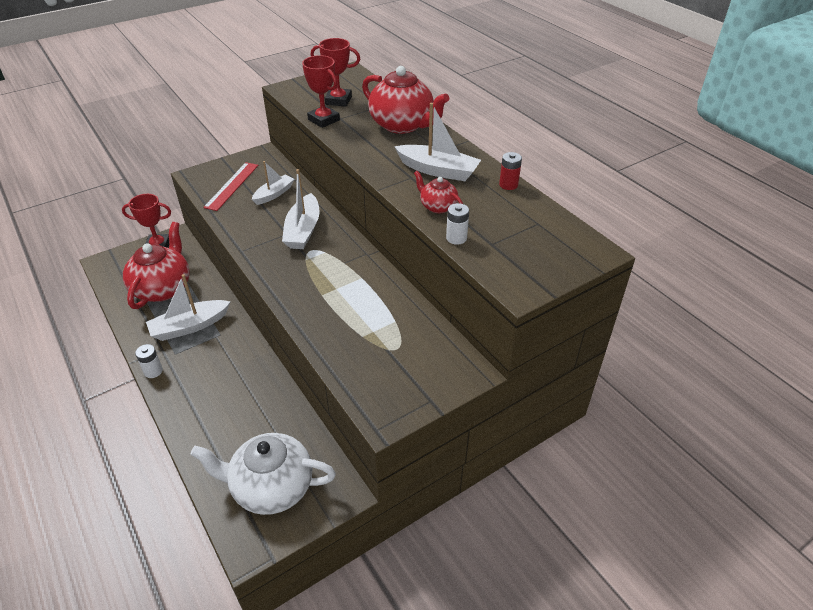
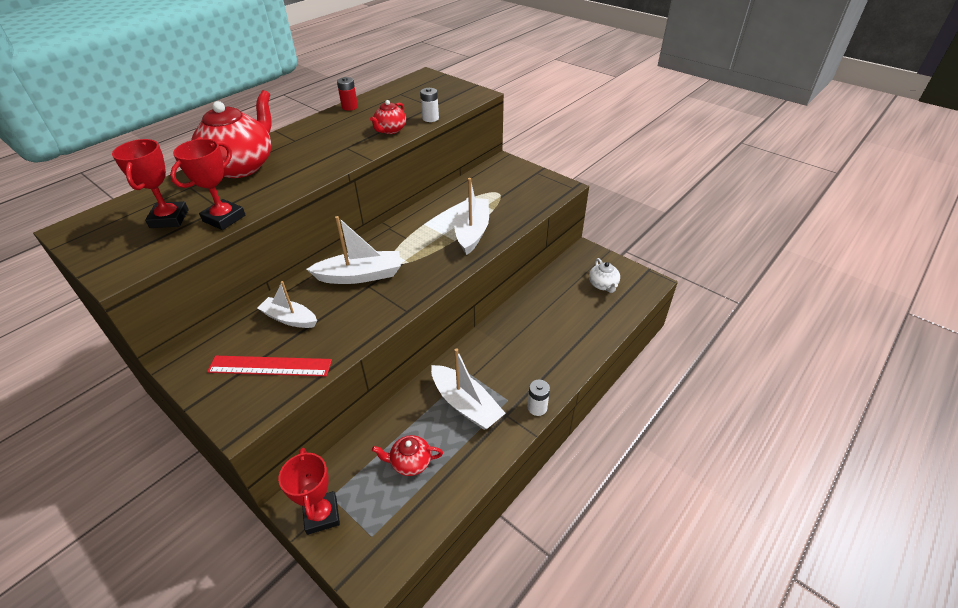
camera: 105 degrees left, 0 degrees up
red teapot [123,222,190,309] -> red teapot [372,435,443,476], size x0.50
white teapot [190,433,336,515] -> white teapot [589,258,620,293], size x0.50
white boat [394,103,481,181] -> white boat moved to [454,178,489,255]

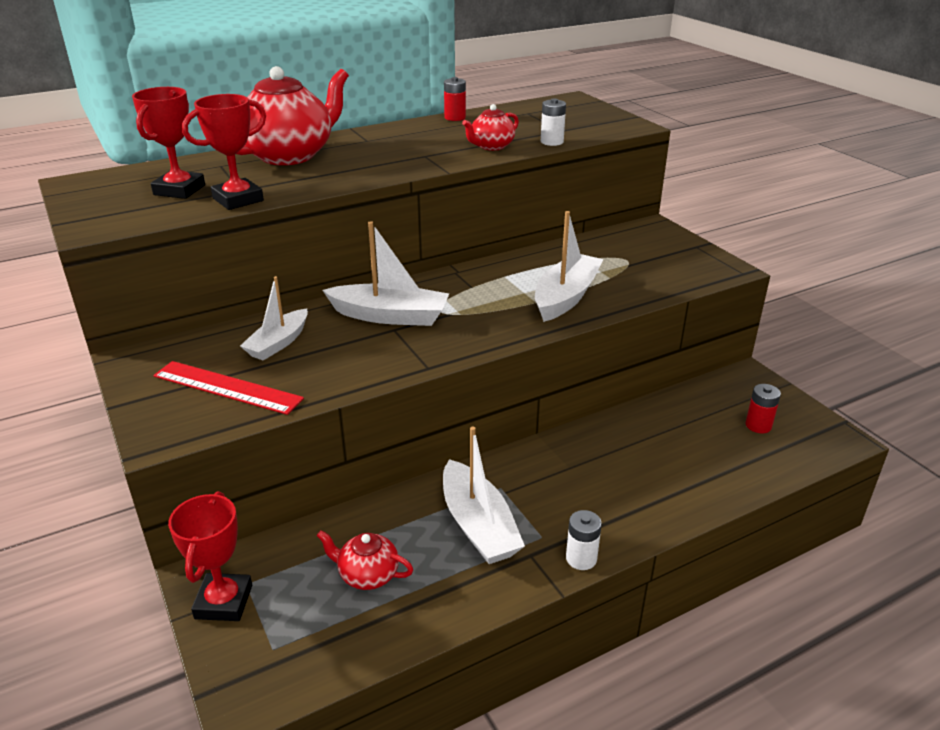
camera: 20 degrees right, 10 degrees down
white boat [257,281,317,328] -> white boat turned 105 degrees counterclockwise [240,276,308,360]
white teapot [589,258,620,293] -> red battery [745,384,781,433]

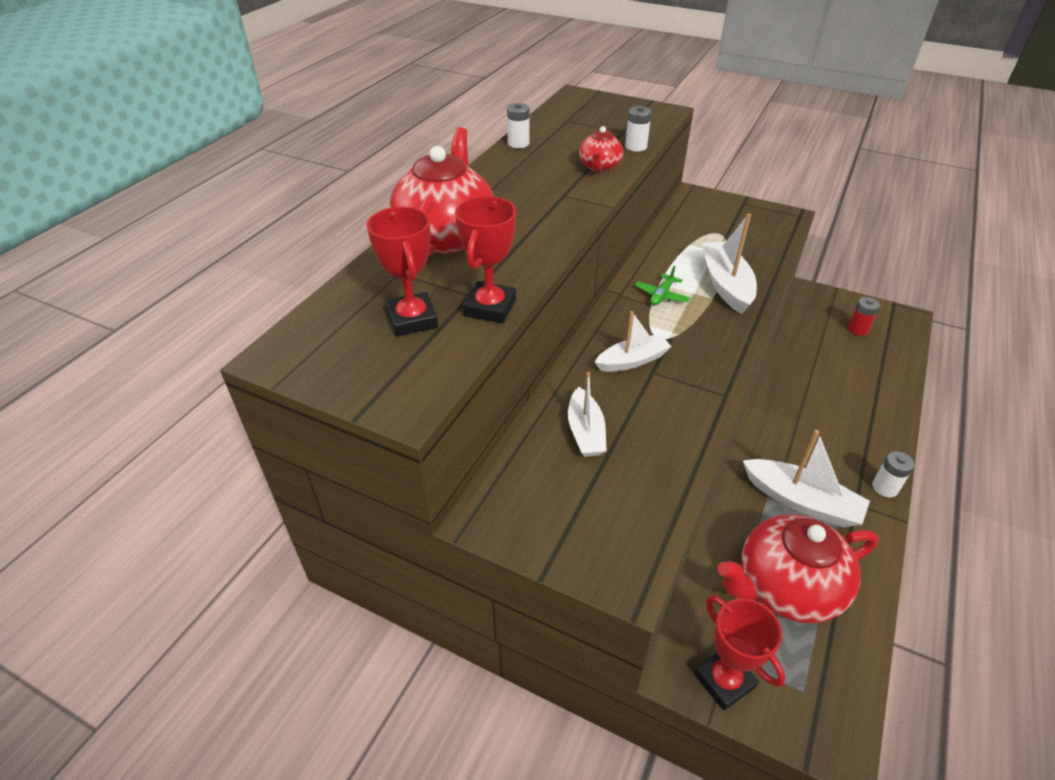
camera: 35 degrees left, 10 degrees up
red ruler [153,361,304,415] -> none
red teapot [317,530,413,590] -> red teapot [717,514,879,623], size x2.02
white boat [323,221,449,326] -> white boat [595,311,672,372], size x0.66
red battery [444,77,466,121] -> white battery [507,103,529,148]
none -> green plane [635,266,690,306]

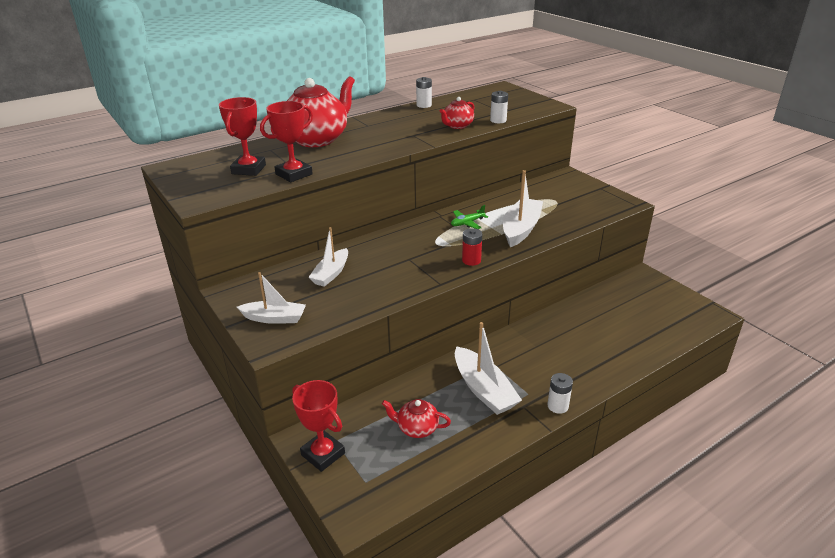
camera: 30 degrees right, 10 degrees down
white boat [595,311,672,372] -> white boat moved to [237,272,306,324]
red trophy [694,595,785,711] -> red trophy turned 45 degrees counterclockwise [292,380,345,472]
red teapot [717,514,879,623] -> red teapot [382,399,451,438], size x0.50
red battery [848,297,880,336] -> red battery moved to [462,228,482,266]

